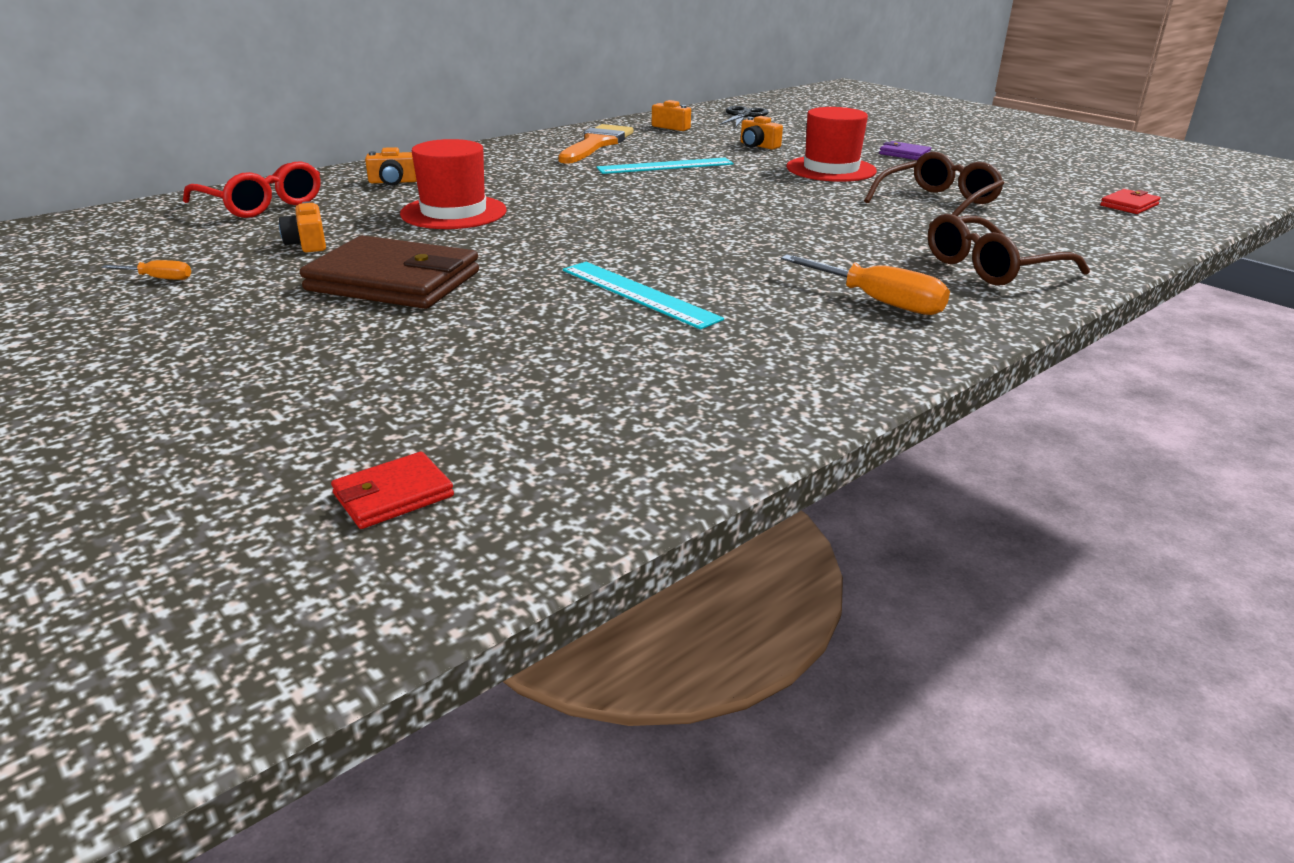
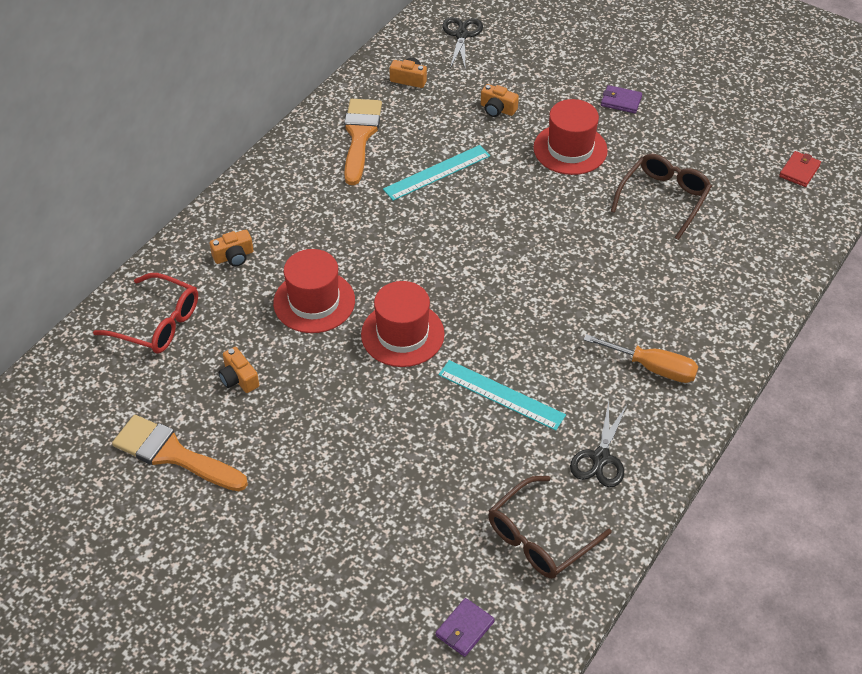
camera: 15 degrees left, 20 degrees up
orange screwdriver [101,260,191,280] -> orange brush [112,415,248,491]
brown wallet [300,235,479,309] -> none
red wallet [331,452,454,529] -> purple wallet [435,598,495,657]
brown glasses [928,214,1090,286] -> brown glasses moved to [488,476,612,579]
none -> red hat [361,281,445,367]
none -> black scissors [570,401,628,487]

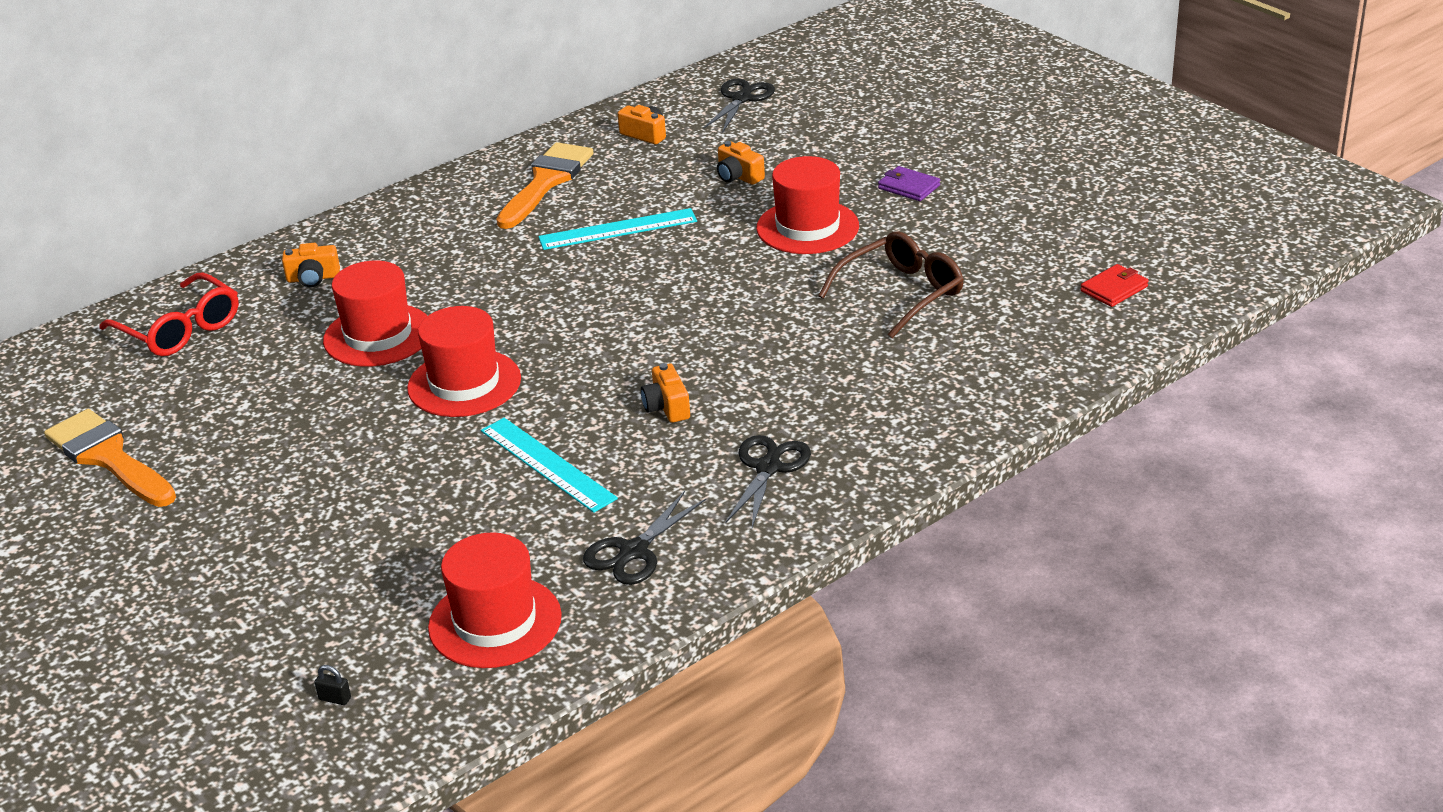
camera: 20 degrees right, 15 degrees down
orange camera [218,347,259,393] -> orange camera moved to [641,363,690,423]
purple wallet [435,598,495,657] -> black padlock [315,665,351,705]
brown glasses [488,476,612,579] -> red hat [428,532,562,668]
orange screwdriver [584,334,699,383] -> black scissors [725,435,811,528]

